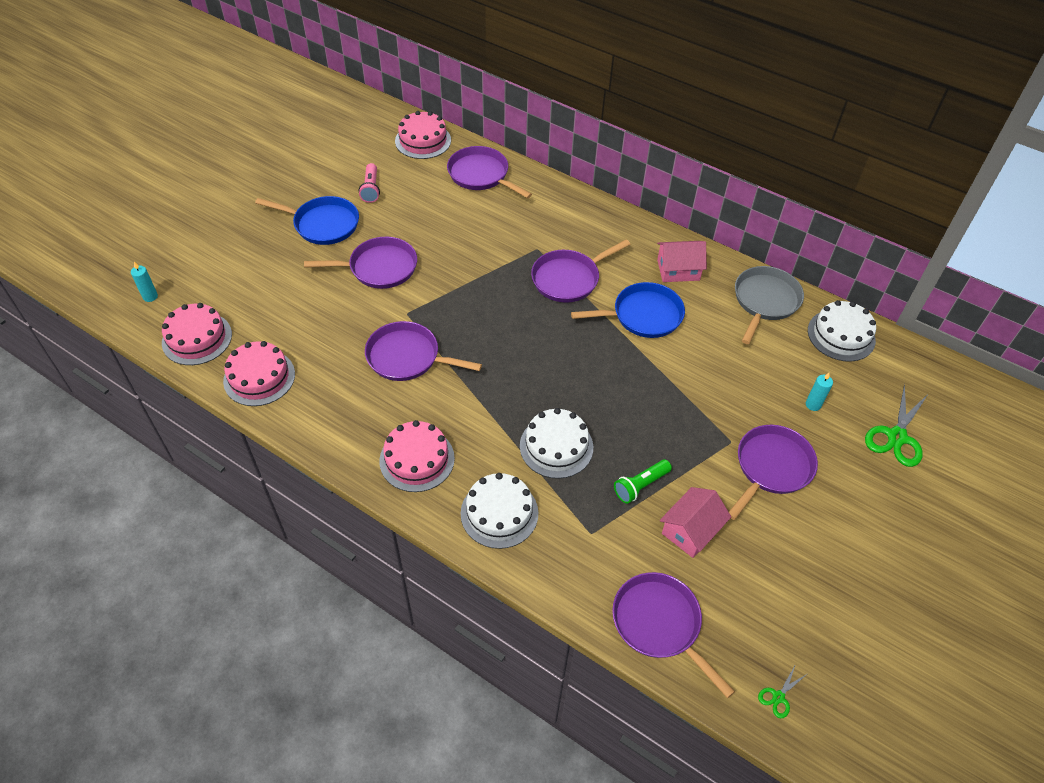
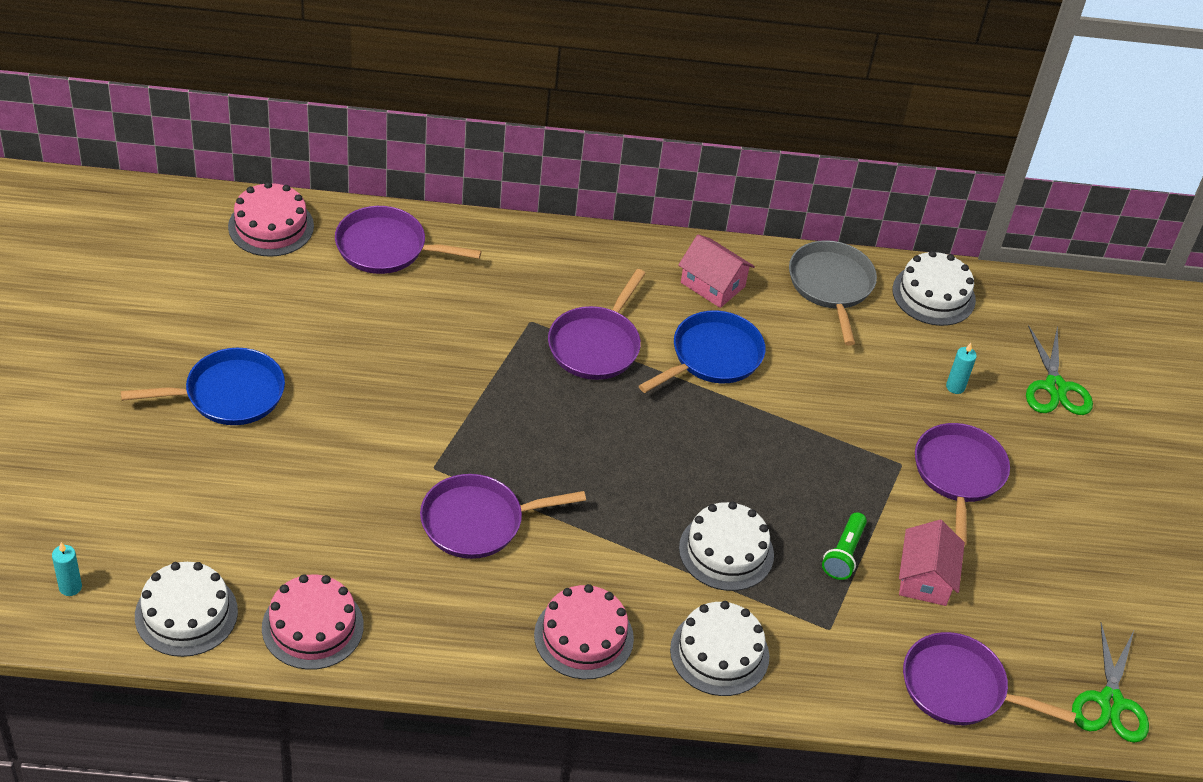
camera: 35 degrees left, 5 degrees down
pink cake [162,303,232,365] -> white cake [135,562,238,657]
purple pan [304,237,417,289] -> none
pink flashlight [359,163,380,203] -> none
pink house [657,241,707,282] -> pink house turned 75 degrees clockwise [678,235,755,308]
green scissors [758,664,807,718] -> green scissors [1072,623,1149,743], size x2.07

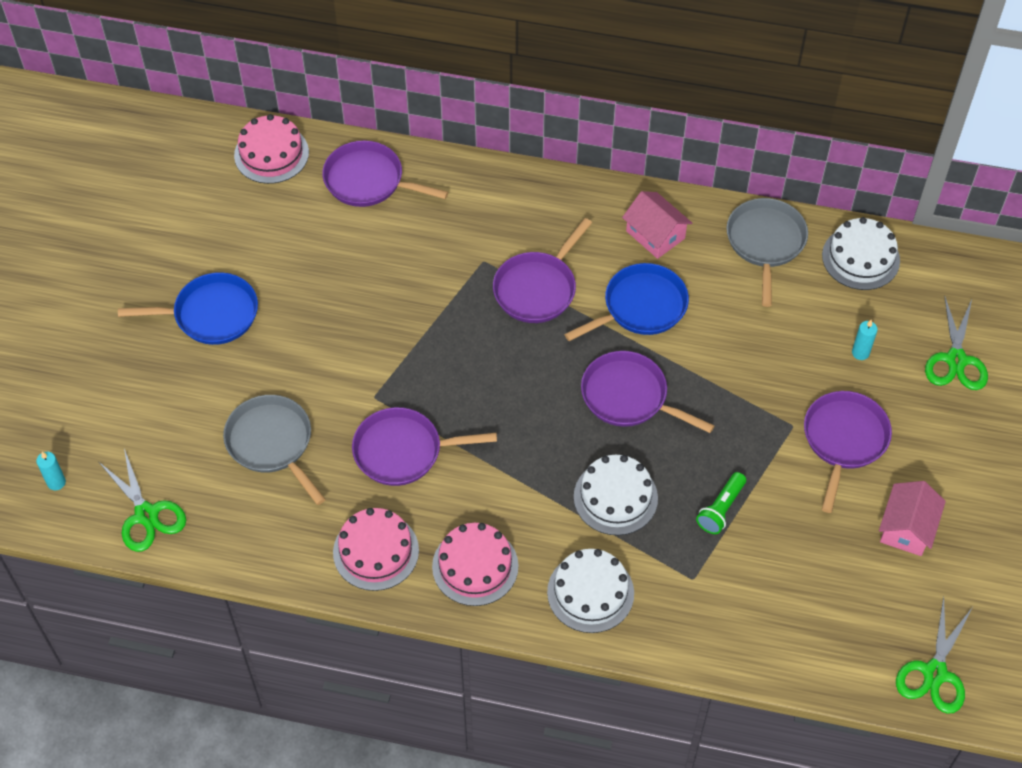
camera: 15 degrees right, 10 degrees up
white cake [135,562,238,657] -> green scissors [98,449,186,552]
pink cake [262,574,364,670] -> pink cake moved to [333,508,419,591]
pink house [899,520,965,606] -> pink house moved to [879,481,946,556]
purple pan [903,632,1076,725] -> purple pan moved to [581,351,715,433]
none -> grey pan [223,395,326,505]

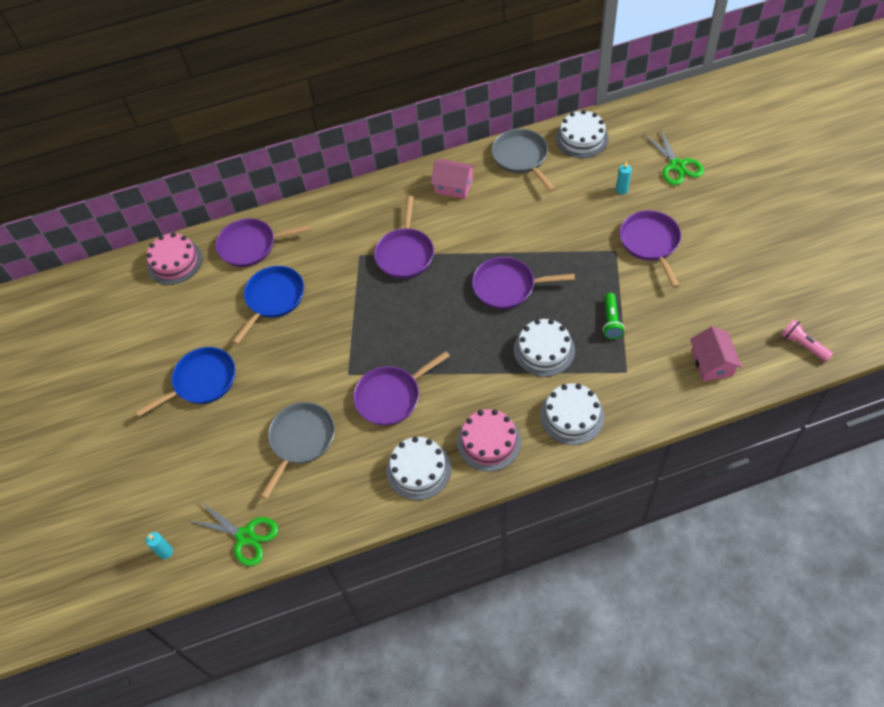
camera: 25 degrees left, 0 degrees up
grey pan [223,395,326,505] -> grey pan turned 90 degrees clockwise [260,402,335,499]
pink cake [333,508,419,591] -> white cake [386,437,451,500]
blue pan [564,263,689,341] -> blue pan moved to [232,266,304,344]
pink house [879,481,946,556] -> pink house moved to [690,326,742,382]
green scissors [896,597,973,714] -> pink flashlight [781,319,833,362]

